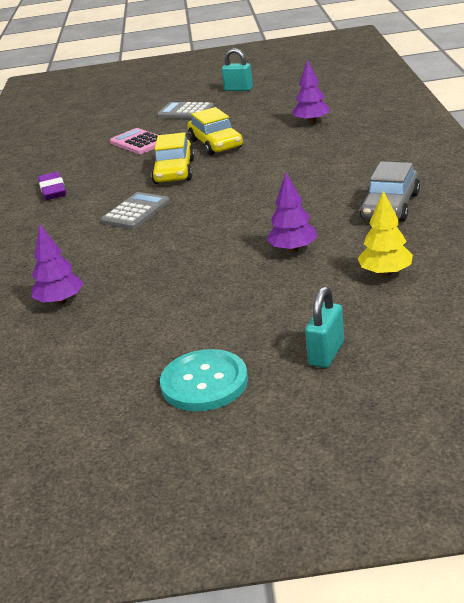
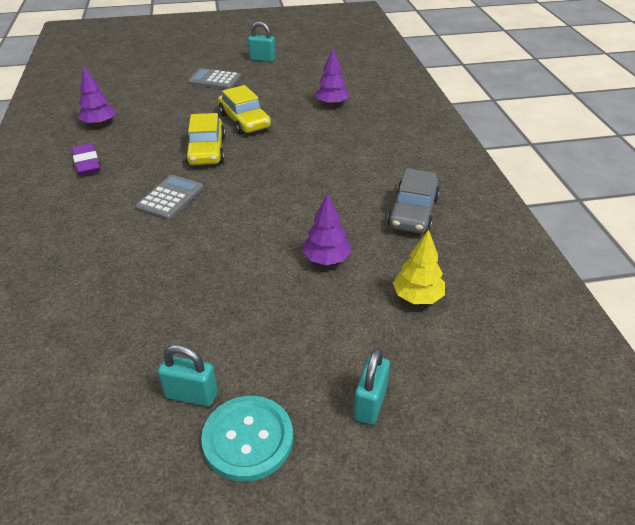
camera: 10 degrees left, 10 degrees up
purple tree [32,223,84,305] -> purple tree moved to [79,66,116,126]
pink calculator [110,128,158,154] -> none
none -> turquoise padlock [158,345,218,407]

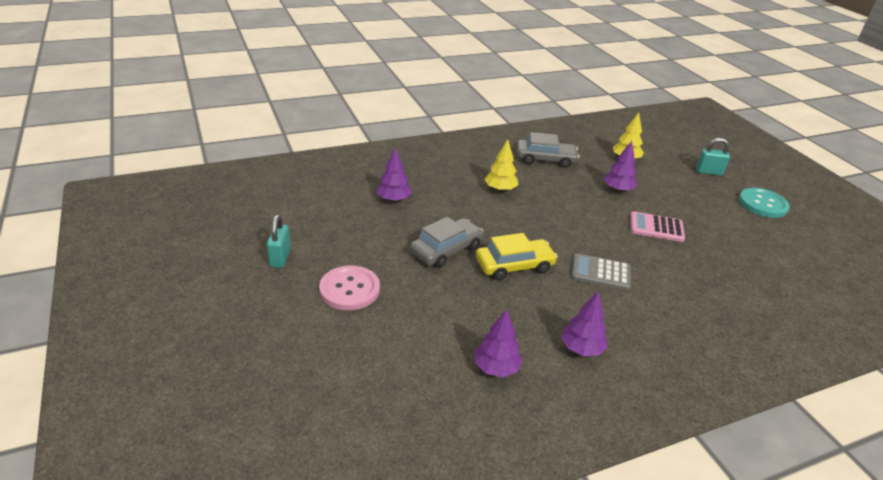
camera: 105 degrees left, 5 degrees down
purple eraser [72,143,101,175] -> purple tree [561,292,608,356]
turquoise padlock [158,345,218,407] -> none
grey calculator [188,68,241,89] -> pink button [319,265,380,310]
yellow car [218,85,271,134] -> grey car [410,217,484,268]
none -> yellow tree [485,139,518,192]
none -> pink calculator [630,211,685,242]

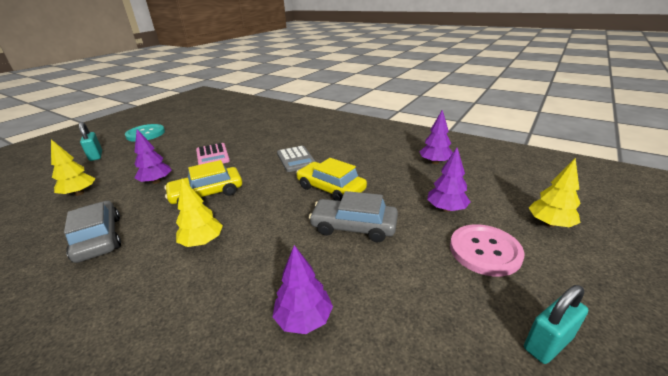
camera: 120 degrees left, 5 degrees down
purple tree [561,292,608,356] -> purple tree moved to [427,148,470,212]
none -> yellow car [164,160,242,204]
none -> yellow tree [529,158,581,227]

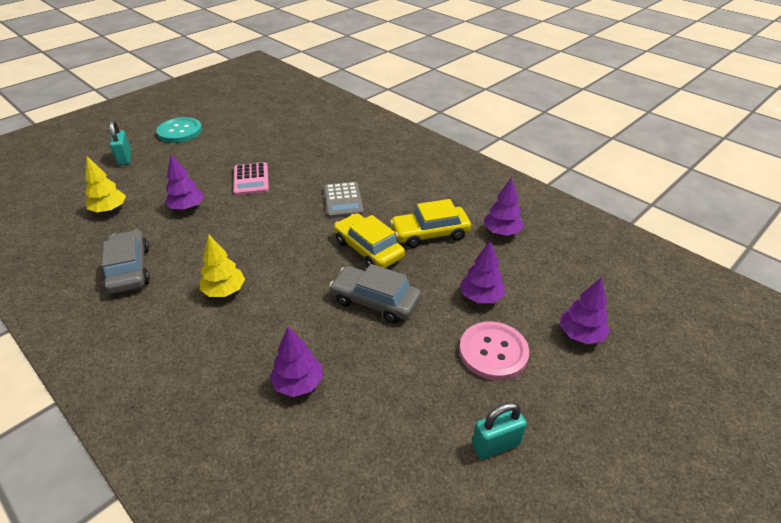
camera: 10 degrees right, 10 degrees up
yellow car [164,160,242,204] -> yellow car moved to [390,199,471,248]
yellow tree [529,158,581,227] -> purple tree [560,277,610,344]

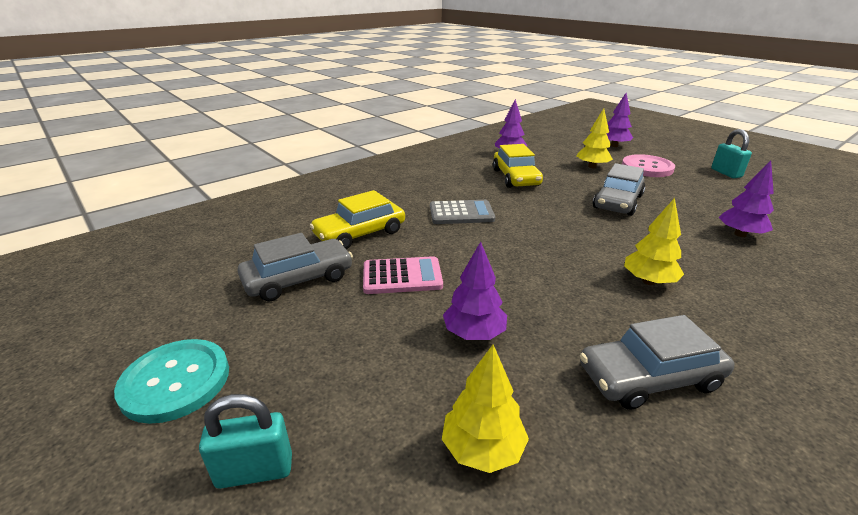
camera: 85 degrees left, 10 degrees down
yellow car [334,213,405,268] -> yellow car moved to [310,190,405,249]
purple tree [460,240,505,303] -> yellow tree [577,108,613,168]
none -> grey car [238,233,353,301]

